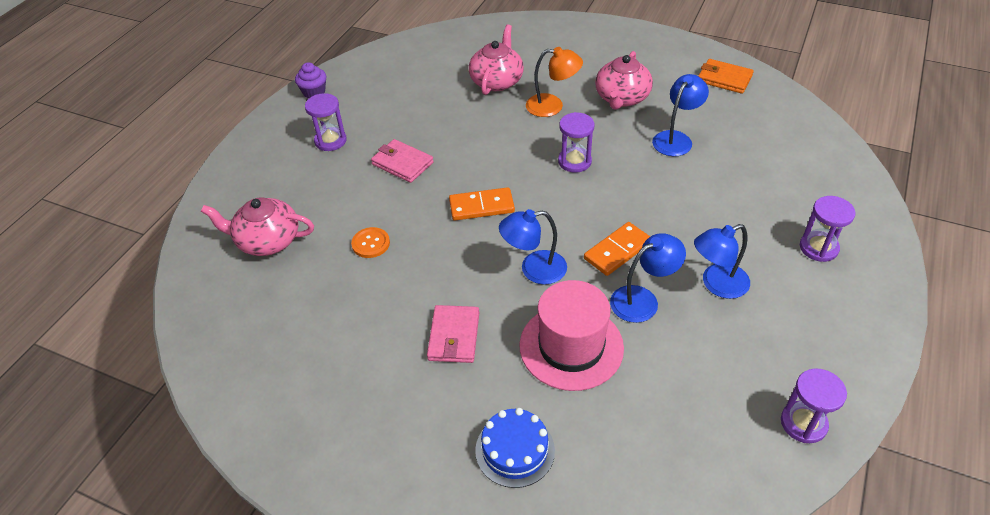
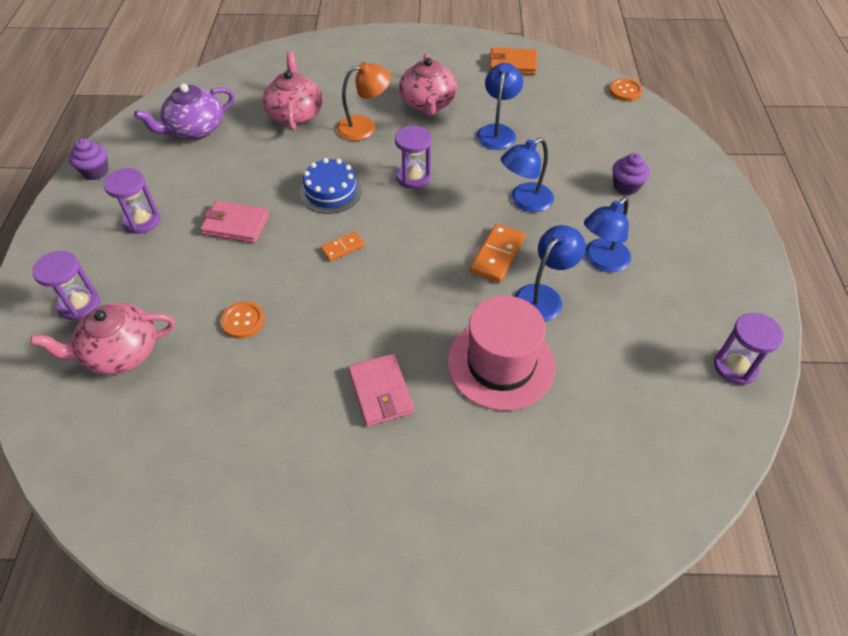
camera: 25 degrees left, 5 degrees up
orange domino [449,187,515,220] -> orange domino [321,231,365,261], size x0.61
blue cake [475,408,555,488] -> blue cake moved to [300,158,361,214]
blue lamp [499,209,567,285] -> blue lamp moved to [501,138,554,212]
purple hourglass [800,196,855,262] -> purple hourglass moved to [32,251,100,320]
none -> purple teapot [134,84,234,139]
none -> orange button [609,79,643,101]
none -> purple cupcake [612,153,650,195]

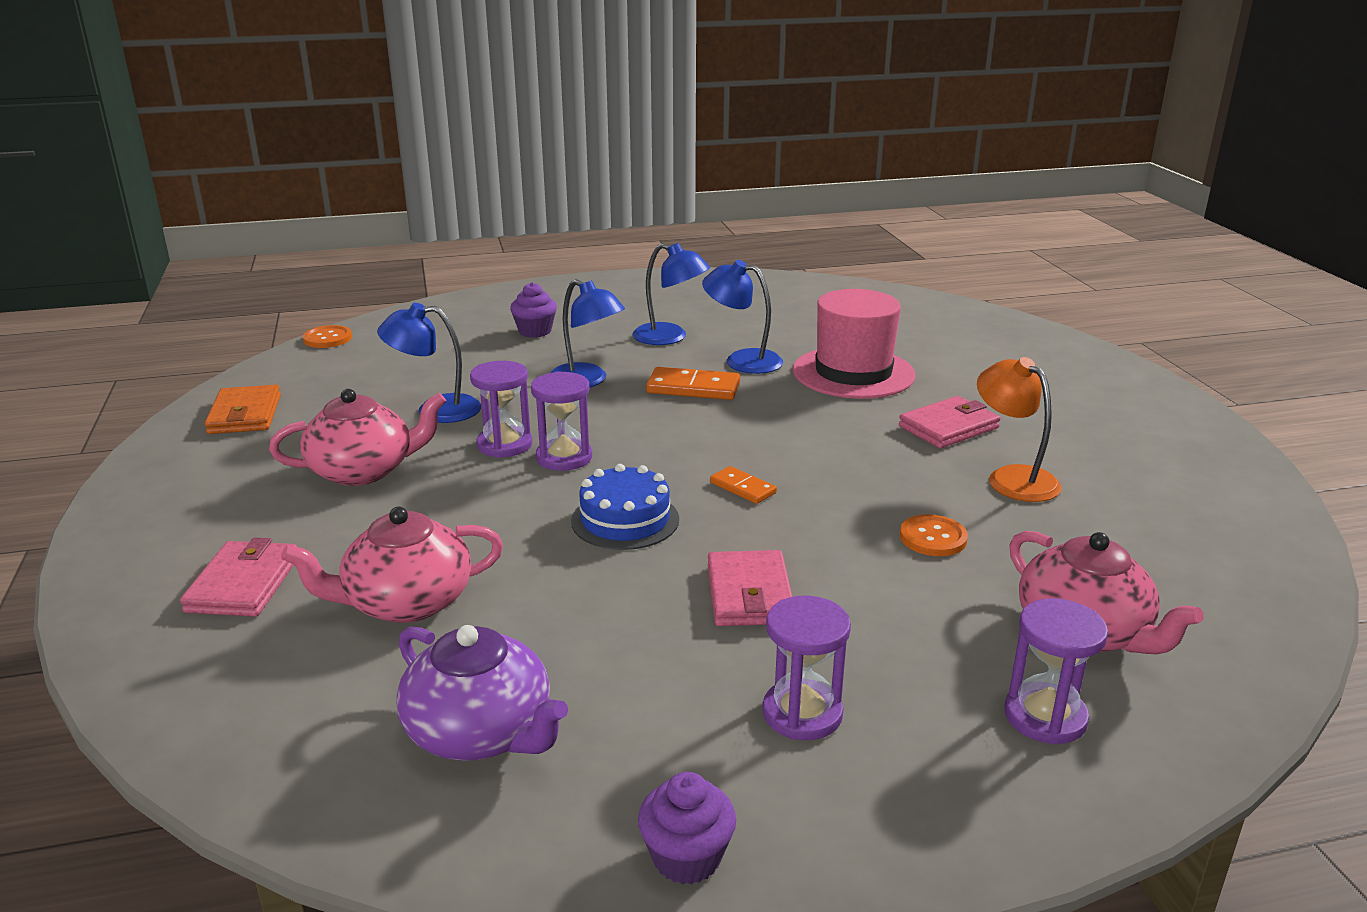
camera: 105 degrees left, 25 degrees down
orange lamp [336,62,391,141] -> orange lamp moved to [977,357,1062,502]
purple hourglass [714,313,784,385] -> purple hourglass moved to [470,361,533,458]
none -> pink wallet [180,538,297,617]

